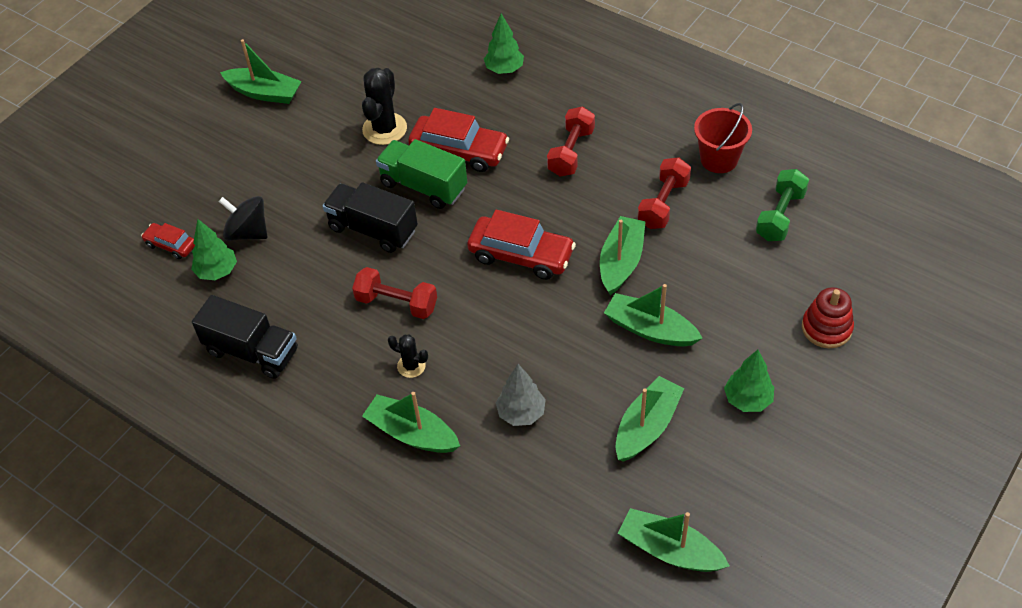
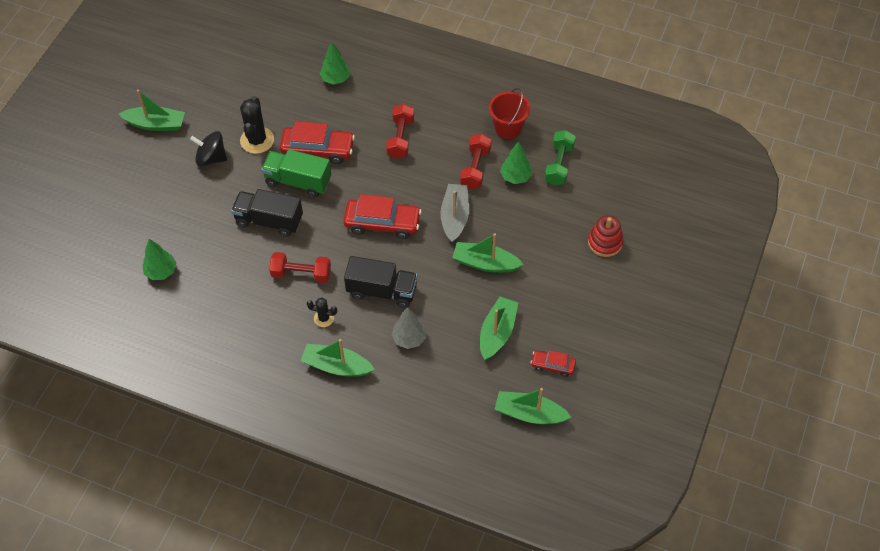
camera: 15 degrees left, 5 degrees up
red car [141,223,195,259] -> red car moved to [531,350,576,377]
black truck [192,295,298,379] -> black truck moved to [344,256,417,308]
black spinning top [219,196,267,241] -> black spinning top moved to [190,131,227,167]
green boat [600,216,646,295] -> grey boat [441,184,469,243]
green tree [724,350,774,412] -> green tree moved to [500,141,532,184]

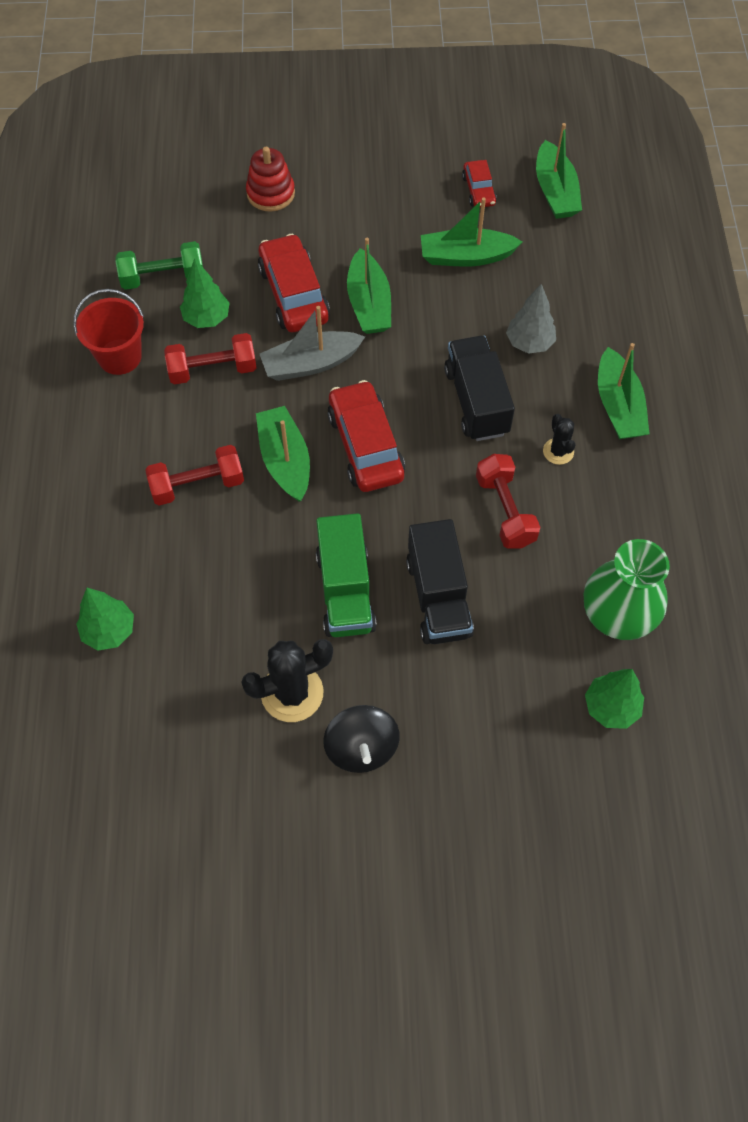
camera: 115 degrees left, 5 degrees up
green boat [119,89,185,131] -> green boat moved to [256,406,310,502]
red car [280,121,355,164] -> red car moved to [258,234,330,332]
none -> green vase [584,539,670,640]

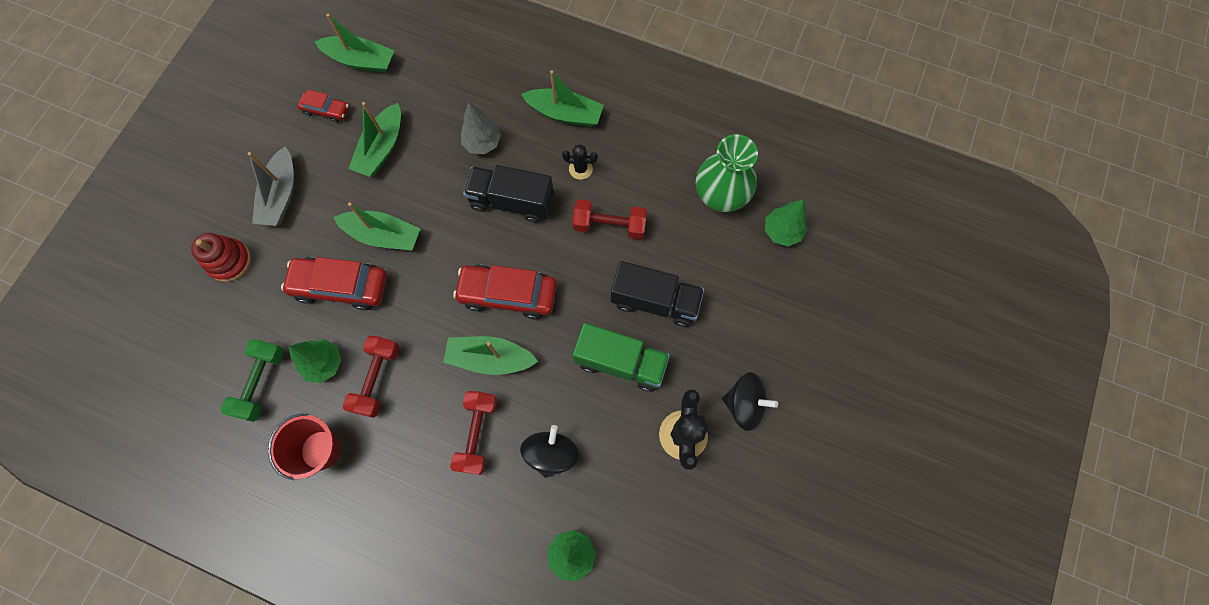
camera: 65 degrees left, 10 degrees up
grey boat [260,306,365,381] -> grey boat moved to [248,146,294,226]
none -> black spinning top [520,425,580,478]

